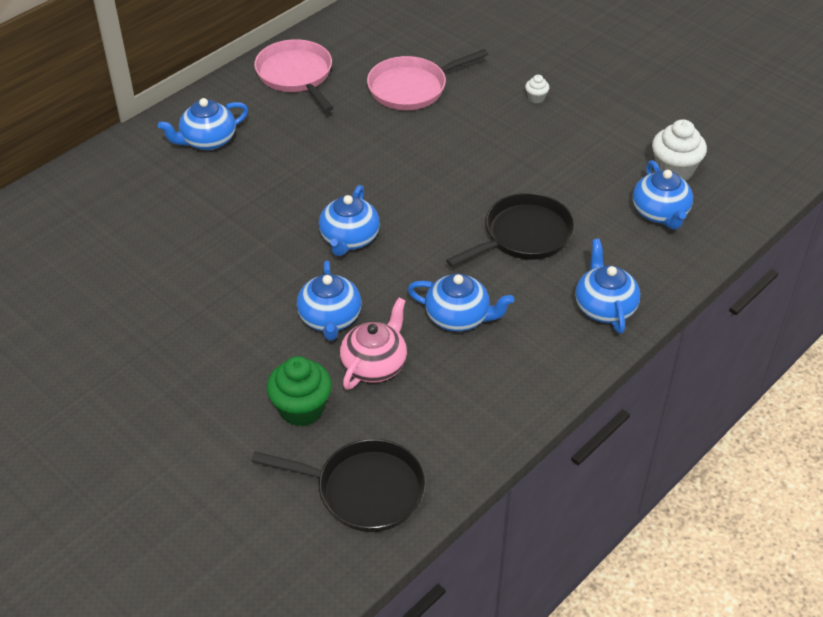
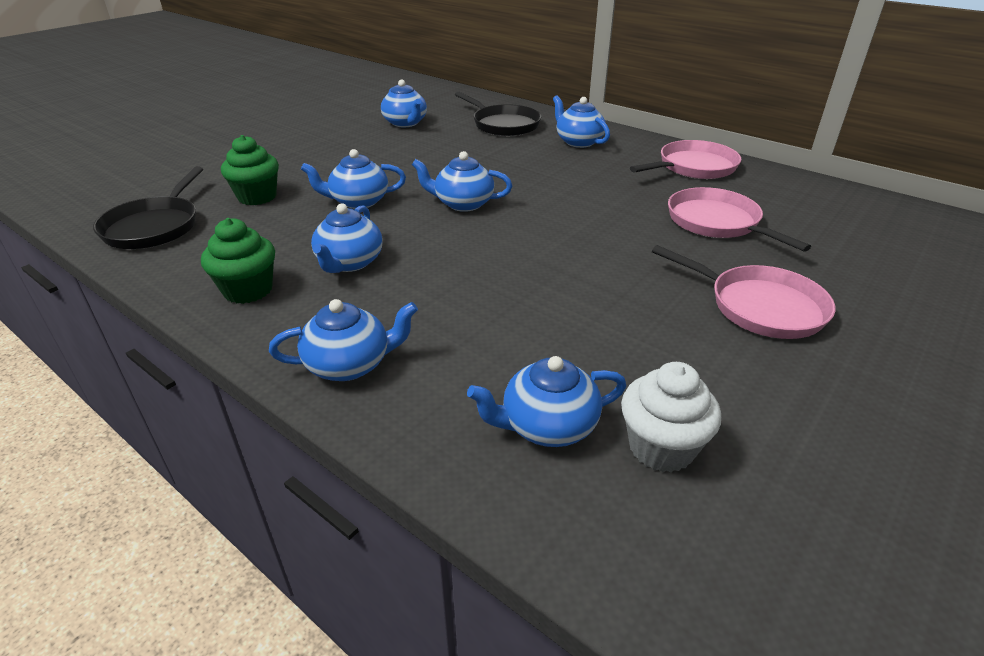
camera: 85 degrees right, 10 degrees down
pink teapot [340,298,407,390] -> none
black pan [446,193,575,267] -> black pan moved to [455,92,541,136]
white cupcake [525,75,550,103] -> pink pan [652,245,835,339]
none -> green cupcake [201,218,275,304]
none -> blue teapot [381,79,427,127]

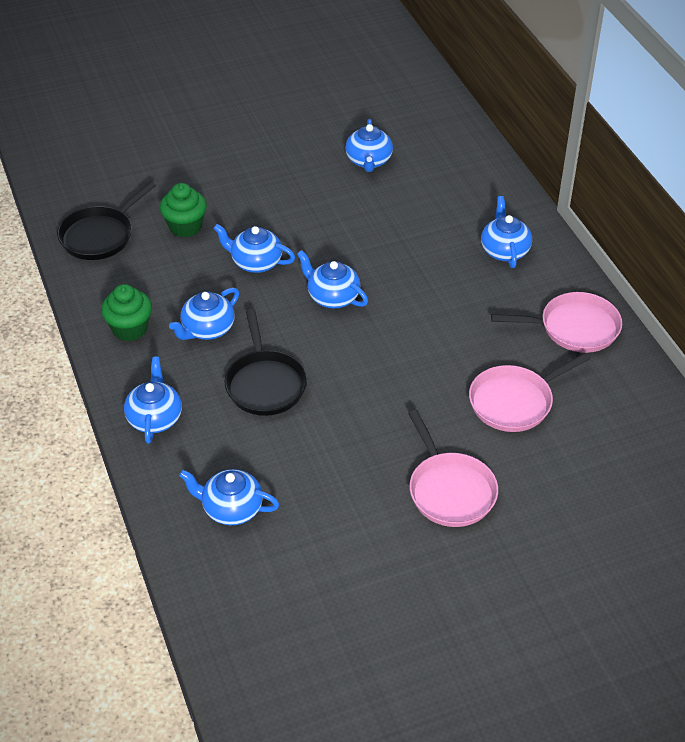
camera: 30 degrees right, 10 degrees up
blue teapot [269,299,418,381] -> blue teapot turned 105 degrees counterclockwise [124,357,182,444]
black pan [455,92,541,136] -> black pan moved to [224,309,307,416]
white cupcake [621,362,721,472] -> none
pink pan [668,187,811,252] -> pink pan turned 120 degrees counterclockwise [469,353,590,432]

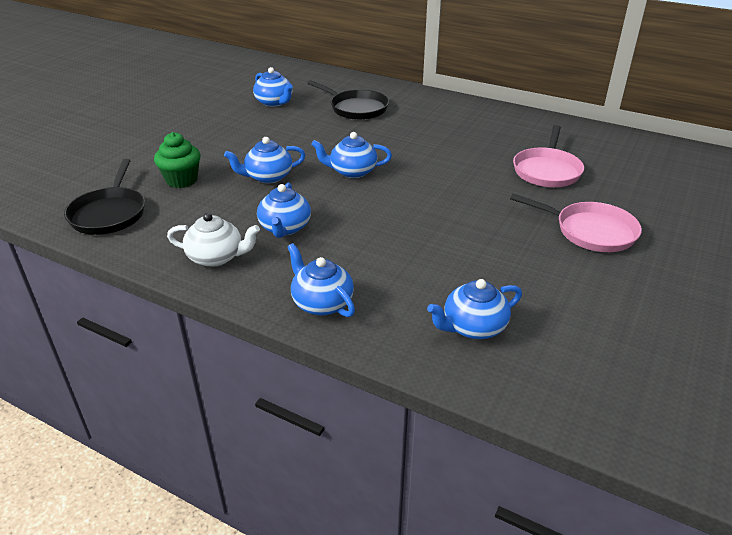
camera: 40 degrees left, 10 degrees down
green cupcake [101,284,152,341] -> white teapot [167,213,260,267]
black pan [224,309,307,416] -> black pan moved to [307,80,389,120]
blue teapot [481,196,532,268] -> none
pink pan [491,292,622,353] -> none

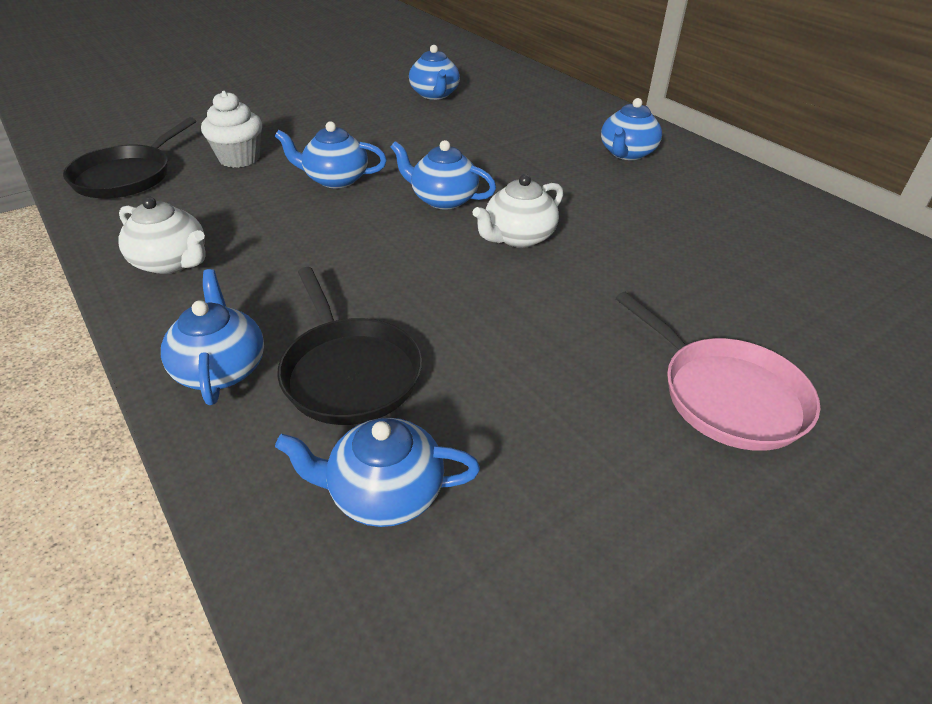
camera: 25 degrees right, 5 degrees up
green cupcake [154,132,201,188] -> white cupcake [201,91,262,168]
blue teapot [257,183,311,238] -> blue teapot moved to [601,98,662,160]
black pan [307,80,389,120] -> black pan moved to [277,267,422,425]
pink pan [513,125,584,187] -> none
none -> white teapot [472,174,563,248]

